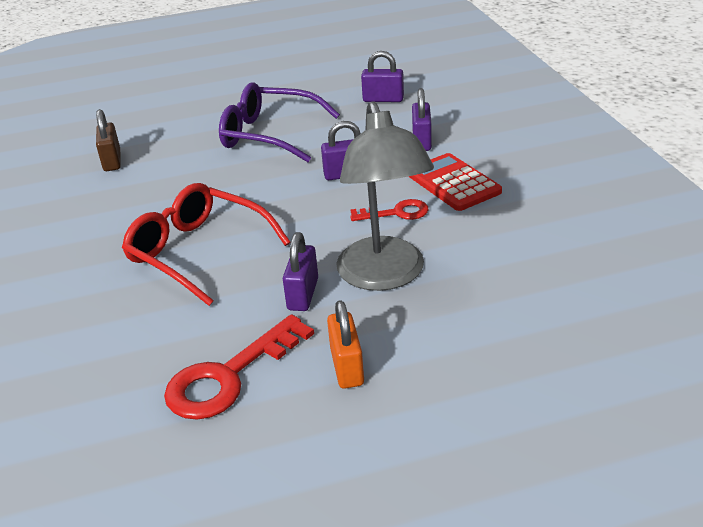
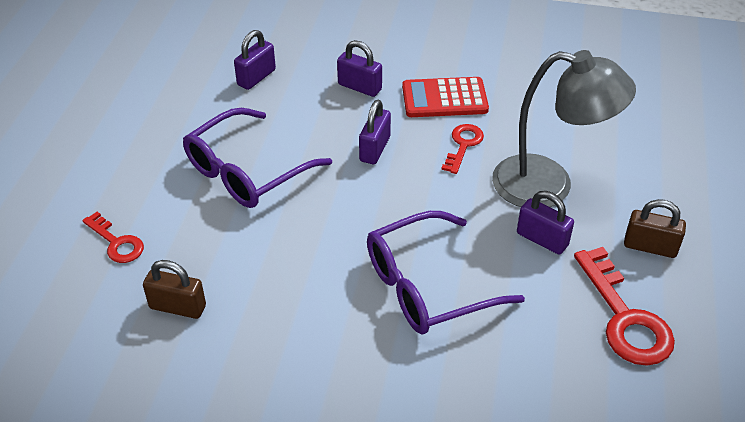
camera: 65 degrees left, 10 degrees up
red glasses [122,183,291,306] -> purple glasses [367,211,525,334]
orange padlock [327,300,364,389] -> brown padlock [624,199,686,258]
none -> red key [82,212,144,263]

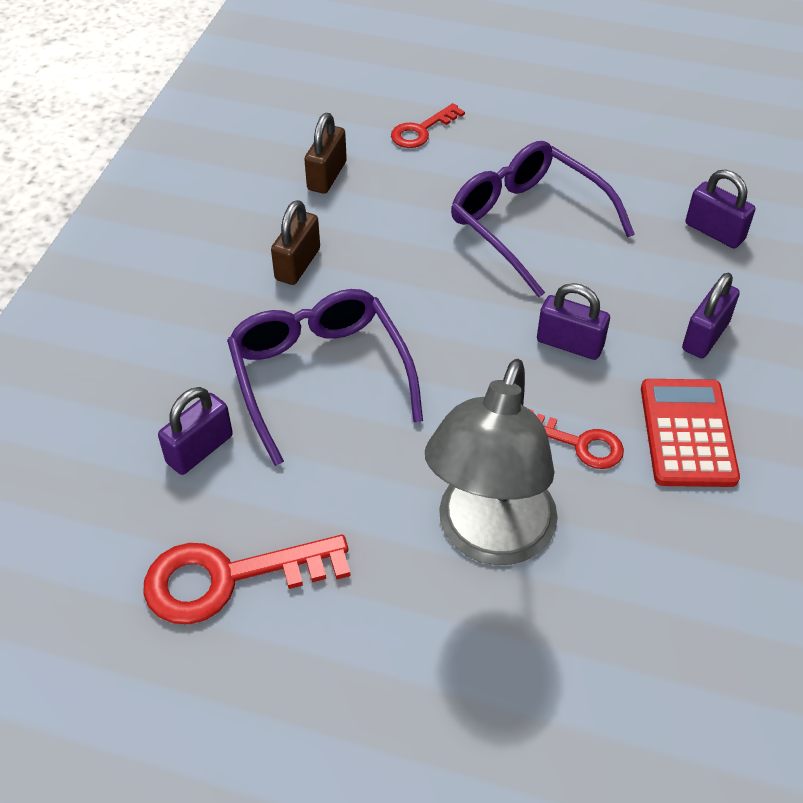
camera: 95 degrees right, 5 degrees up
purple padlock [517,191,574,255] -> purple padlock moved to [158,387,233,475]
brown padlock [624,199,686,258] -> brown padlock moved to [271,200,320,285]

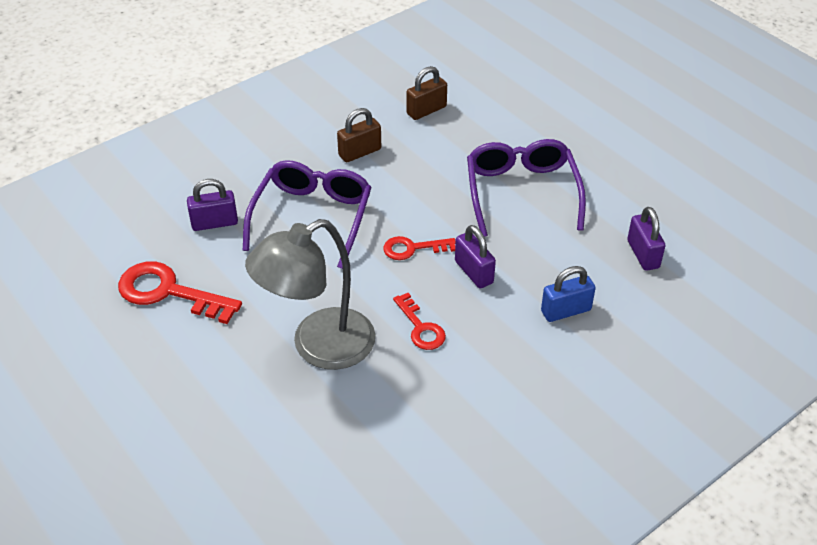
camera: 35 degrees right, 5 degrees down
red key [391,103,465,148] -> red key moved to [383,236,456,260]
red calculator [641,379,740,487] -> none
purple padlock [682,273,740,358] -> blue padlock [541,266,596,322]

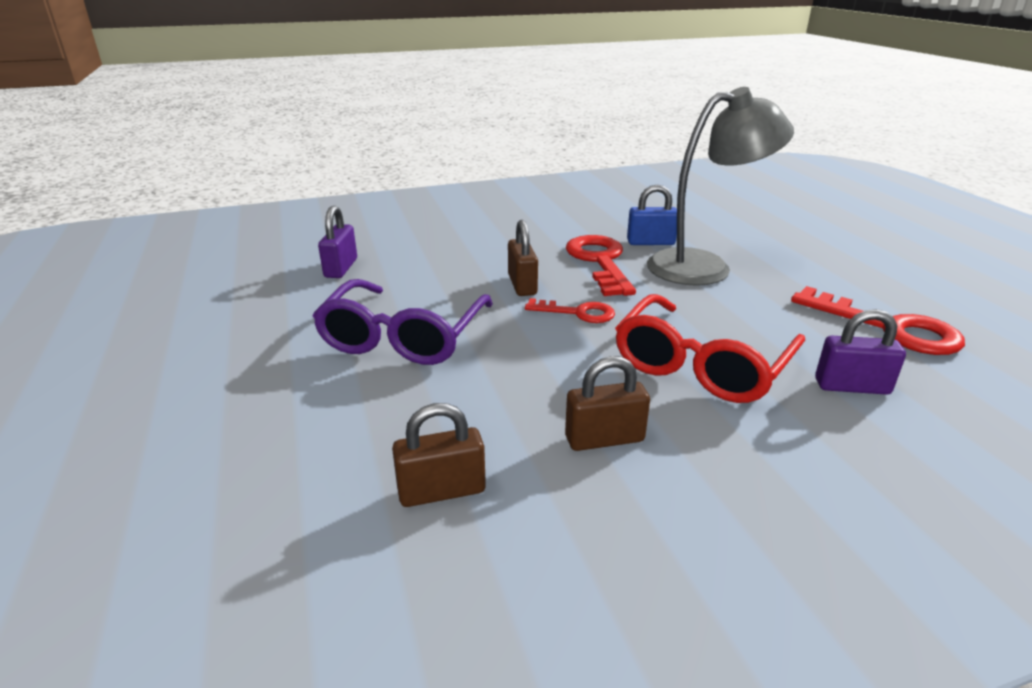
camera: 160 degrees left, 15 degrees down
purple glasses [243,160,372,269] -> red glasses [615,294,805,403]
red key [393,293,446,350] -> red key [566,235,636,296], size x1.72
purple padlock [455,225,496,289] -> brown padlock [508,220,538,296]
blue padlock [541,266,596,322] -> blue padlock moved to [627,185,677,245]

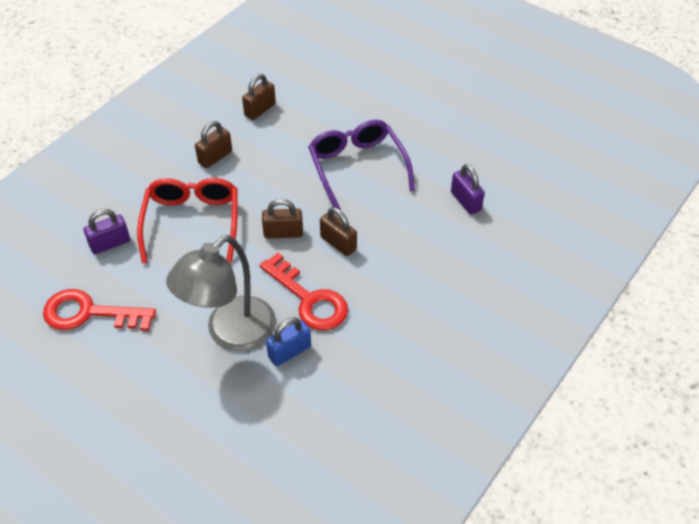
camera: 145 degrees right, 20 degrees up
red key [525,298,615,323] -> brown padlock [262,199,303,239]

